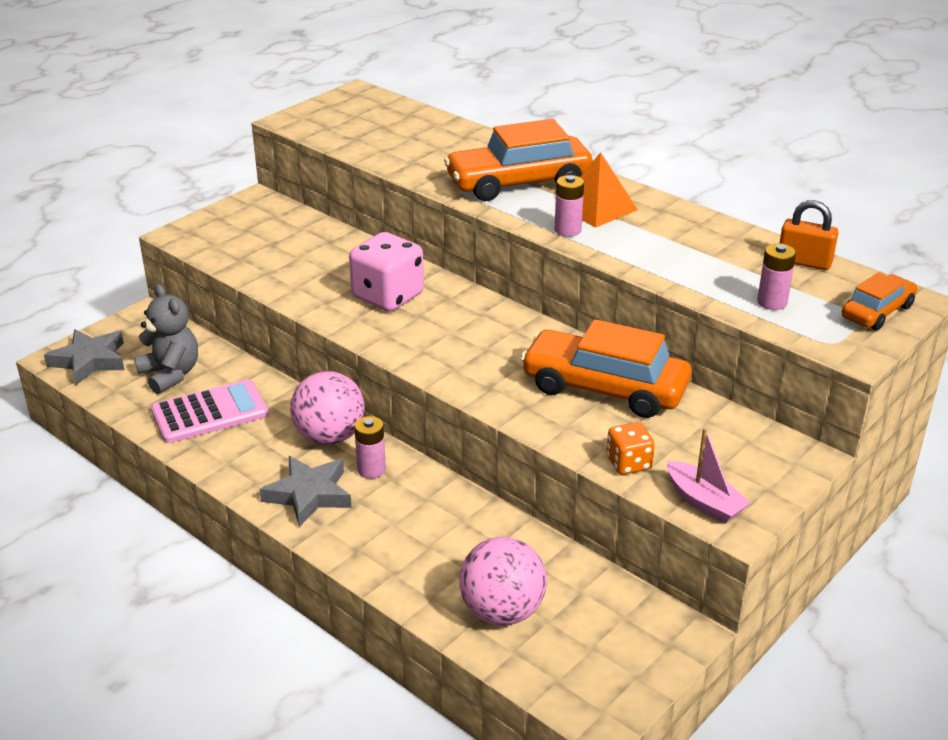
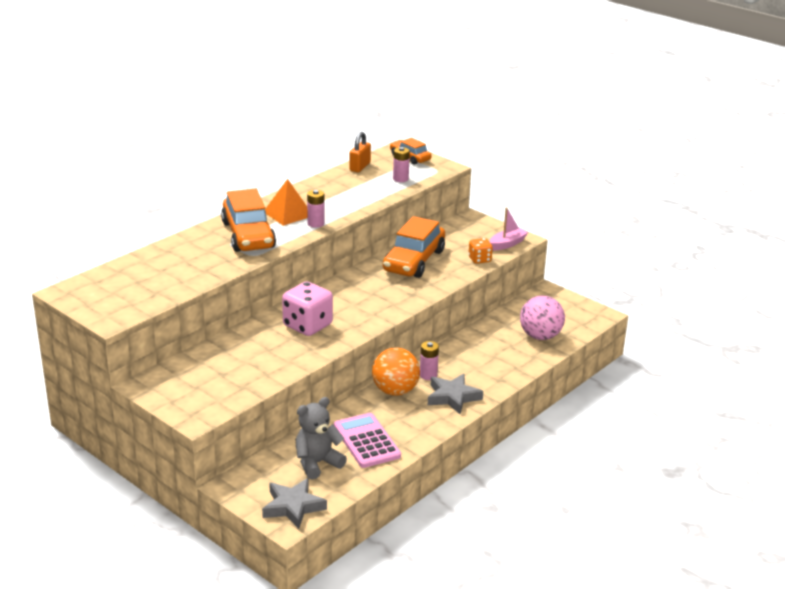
camera: 90 degrees left, 5 degrees down
pink ball [290,371,365,445] -> orange ball [372,347,420,396]

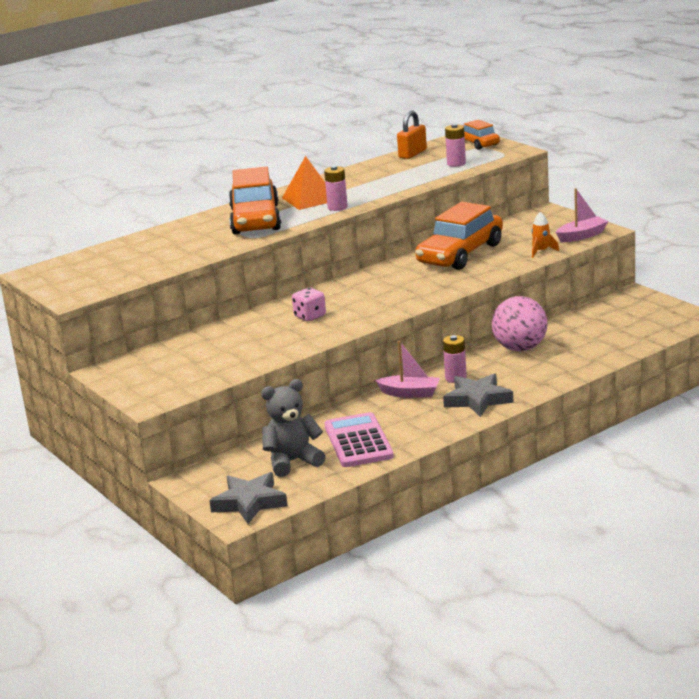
camera: 15 degrees right, 5 degrees down
pink dice [282,281,333,336] -> pink dice [292,288,326,321], size x0.56
orange ball [372,347,420,396] -> pink boat [375,341,440,398]
orange dice [468,238,493,264] -> orange rocket [531,212,559,258]
pink ball [520,296,565,340] -> pink ball moved to [492,296,547,351]

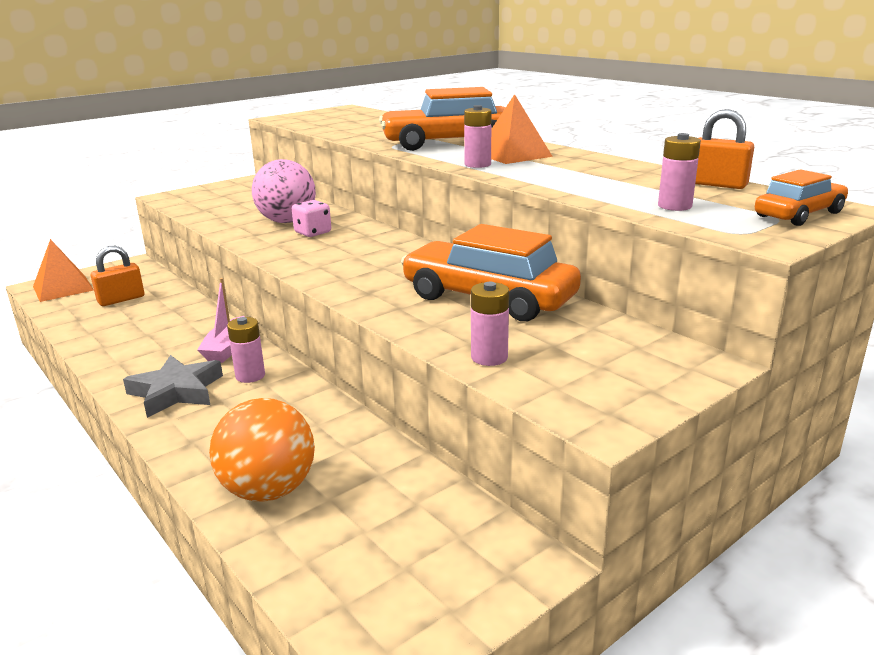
camera: 85 degrees right, 0 degrees up
grey star [209,472,288,524] -> orange pyramid [33,239,94,302]
grey teddy bear [261,379,326,477] -> orange padlock [91,246,144,306]
pink calculator [324,412,394,467] -> none
pink ball [492,296,547,351] -> pink ball moved to [252,159,316,223]
orange rocket [531,212,559,258] -> pink battery [471,282,509,366]
pink boat [556,188,609,242] -> none
none -> orange ball [209,398,315,502]

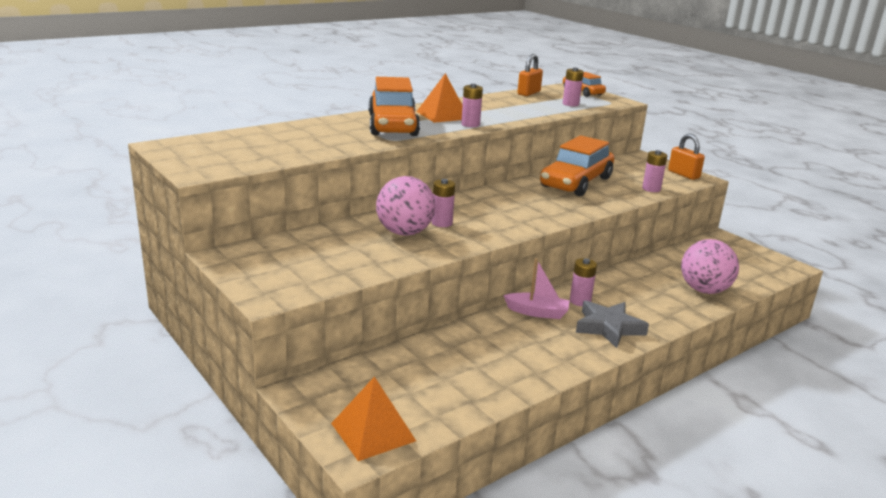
camera: 90 degrees left, 0 degrees up
orange padlock [91,246,144,306] -> orange padlock moved to [668,134,705,180]
orange ball [209,398,315,502] -> pink ball [681,239,739,294]
pink dice [292,200,331,237] -> pink battery [431,179,455,227]

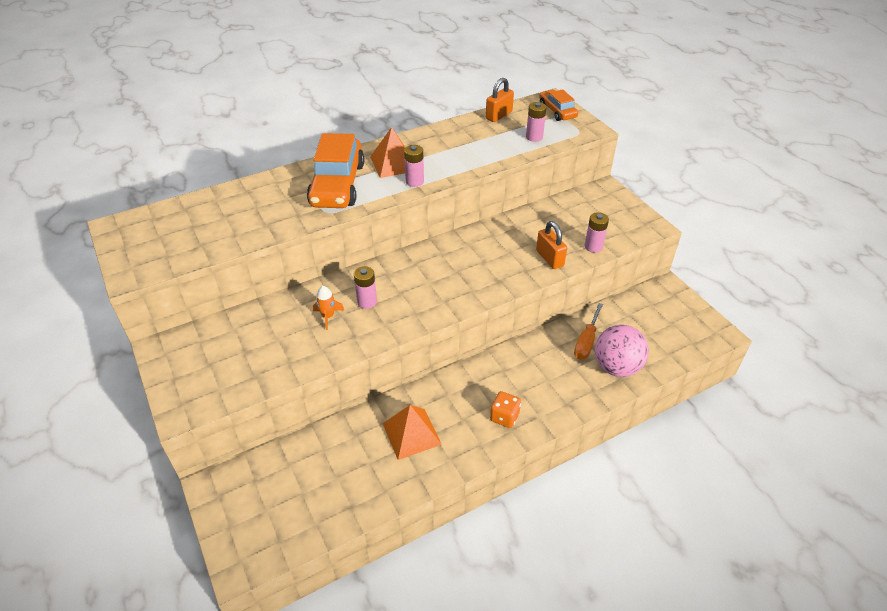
camera: 10 degrees right, 20 degrees up
orange pyramid [331,376,416,461] -> orange pyramid moved to [382,405,442,460]
pink ball [376,176,435,236] -> orange rocket [313,286,344,330]
pink boat [503,258,570,319] -> none
orange car [540,135,614,196] -> none
pink battery [570,258,597,306] -> none
grey star [576,300,649,348] -> orange dice [490,391,521,428]
orange padlock [668,134,705,180] -> orange padlock moved to [536,221,567,269]
none -> orange screwdriver [574,303,603,360]

